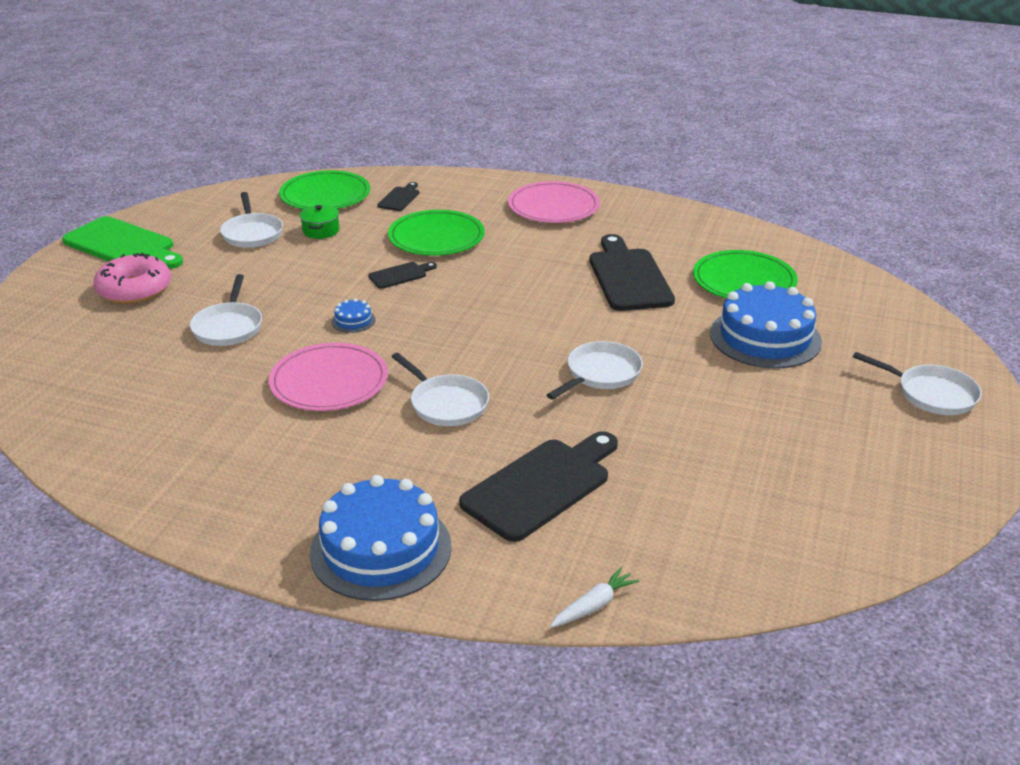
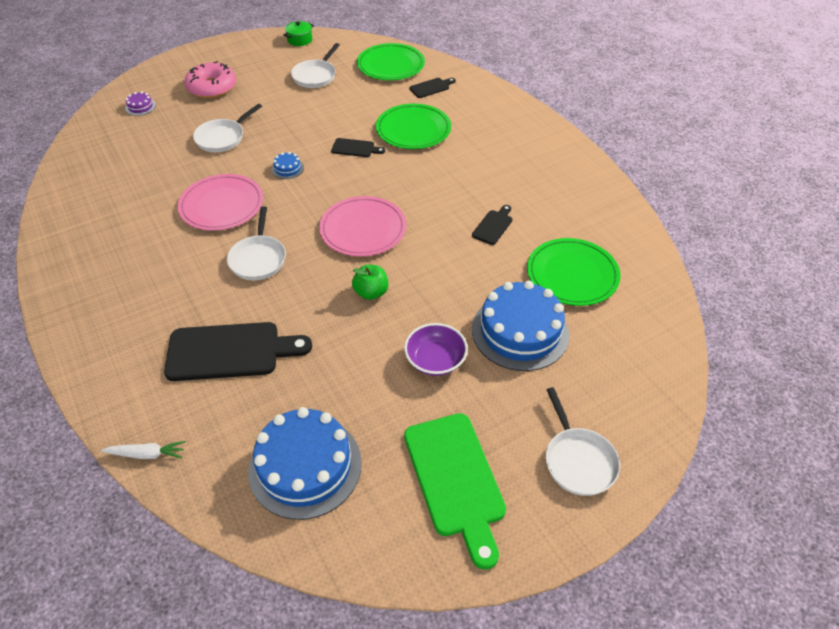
camera: 40 degrees right, 15 degrees up
green cutting board [62,216,183,269] -> green cutting board moved to [404,413,506,570]
green pot [300,205,339,239] -> green pot moved to [283,21,314,46]
blue cake [310,475,452,601] -> blue cake moved to [248,407,362,520]
pink plate [508,181,600,223] -> pink plate moved to [319,196,406,256]
white pan [547,341,643,400] -> green apple [352,265,388,300]
black cutting board [589,234,675,311] -> black cutting board [472,205,513,245], size x0.48
none -> purple cake [126,91,156,116]
none -> purple bowl [404,323,468,376]

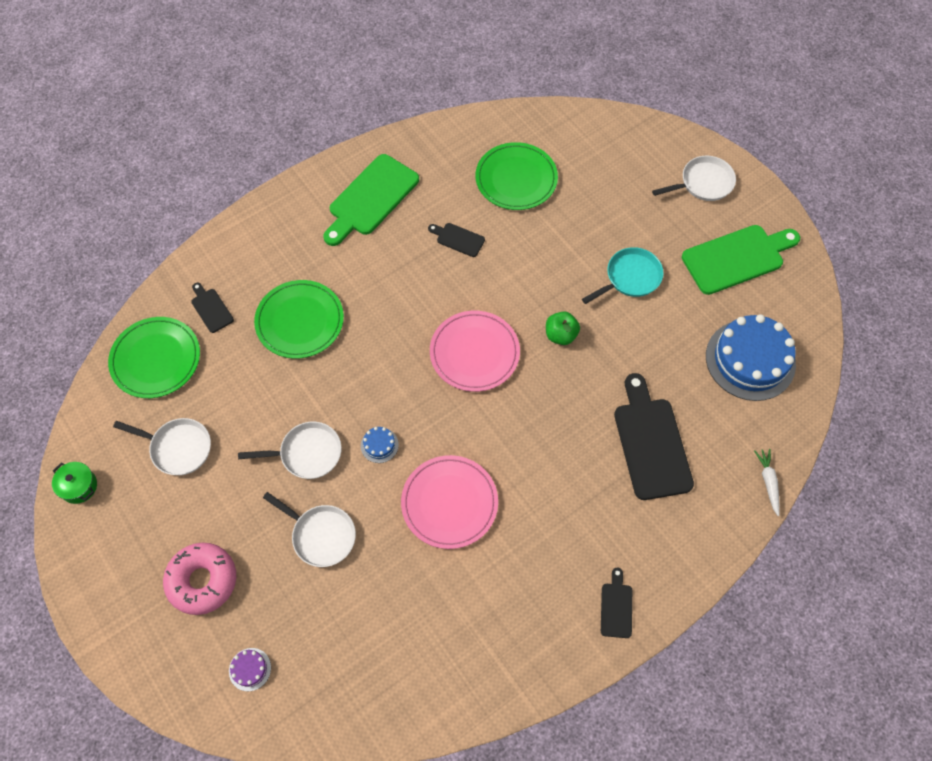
camera: 95 degrees left, 15 degrees up
white pan [227,206,286,280] -> white pan moved to [238,422,342,479]
black cutting board [331,138,385,157] -> black cutting board moved to [601,568,632,638]
purple bowl [404,323,468,376] -> turquoise pan [582,247,664,304]
blue cake [472,281,570,371] -> none
none -> green cutting board [323,154,419,246]

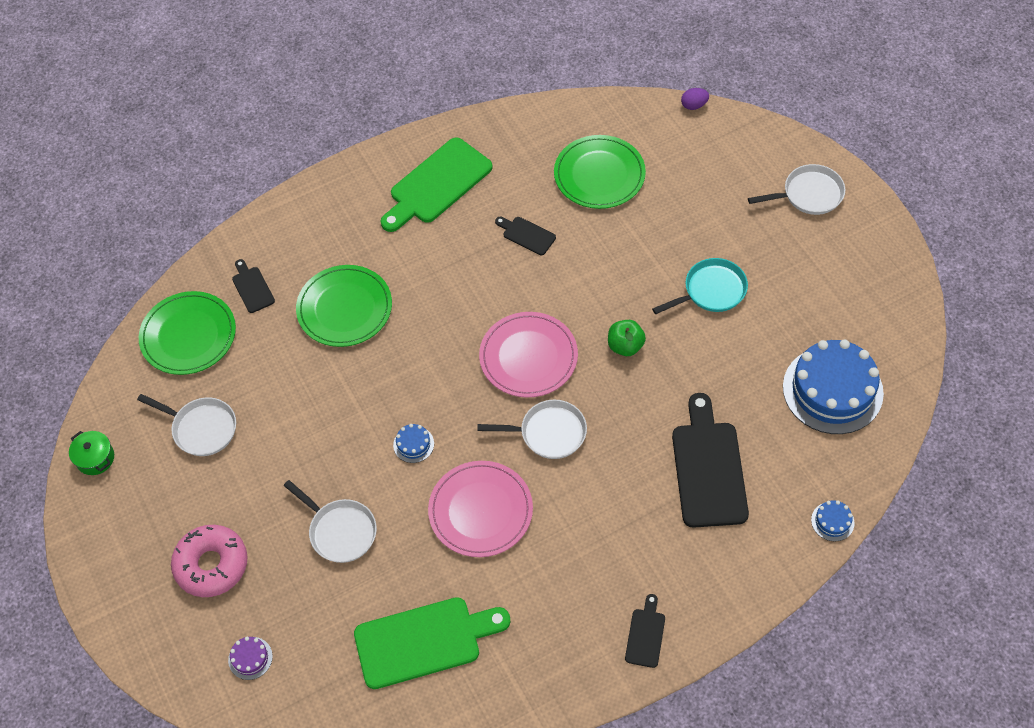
camera: 10 degrees right, 5 degrees down
white pan [238,422,342,479] -> white pan moved to [477,400,587,459]
green cutting board [682,225,800,295] -> green cutting board moved to [354,597,510,689]
white carrot [754,449,780,516] -> blue cake [811,500,855,541]
none -> purple egg [681,88,709,110]

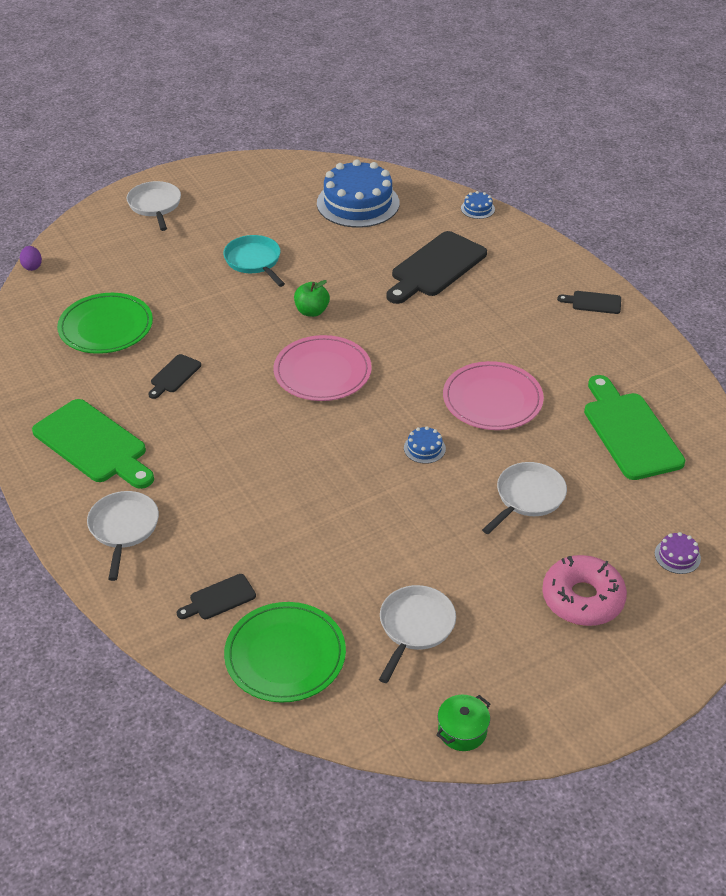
camera: 95 degrees left, 15 degrees down
green plate [296,265,392,347] -> none
white pan [477,400,587,459] -> white pan moved to [87,491,159,581]
black cutting board [672,393,749,528] -> black cutting board turned 45 degrees counterclockwise [386,231,487,304]

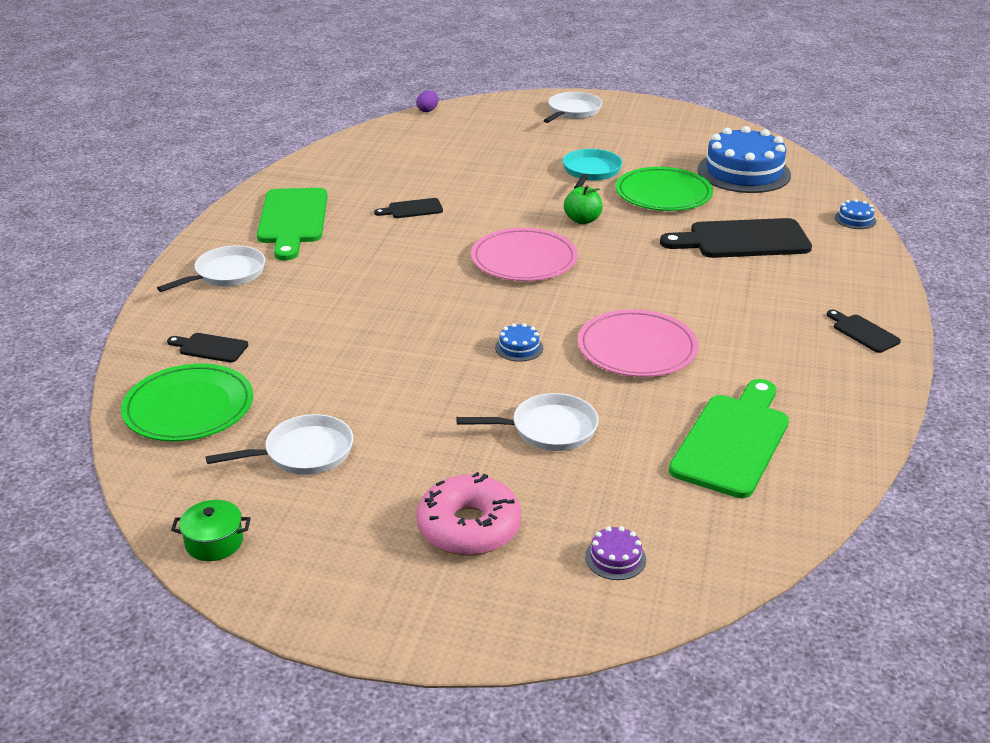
camera: 45 degrees right, 10 degrees down
green plate [57,293,153,354] -> green plate moved to [616,167,713,211]

